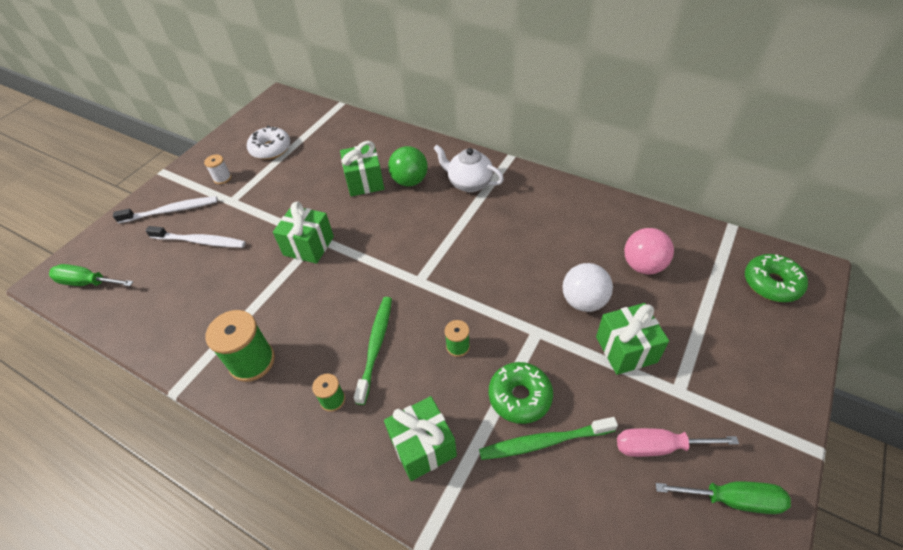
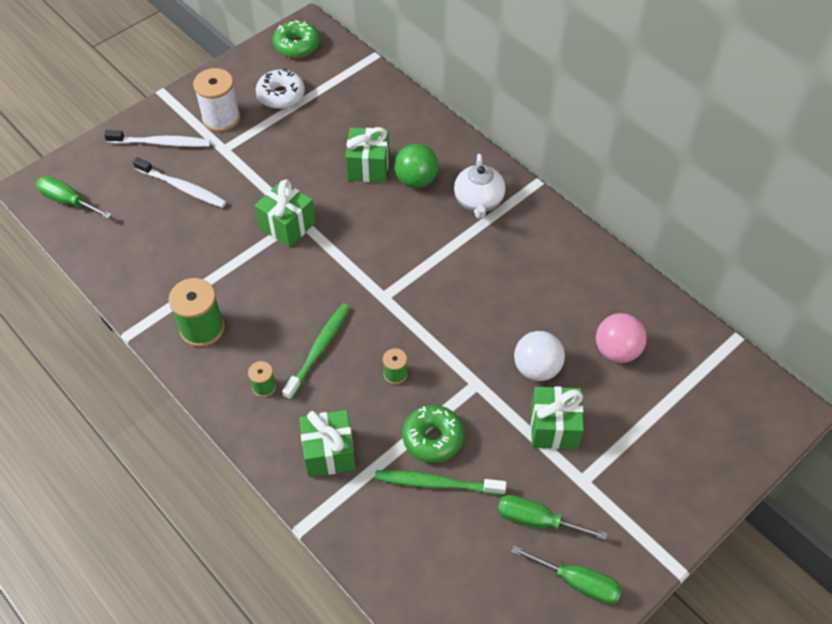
camera: 15 degrees right, 5 degrees up
white spool [204,155,231,184] -> white spool [193,68,240,132], size x1.92
white teapot [433,145,504,192] -> white teapot turned 135 degrees counterclockwise [454,154,505,219]
pink screwdriver [617,428,739,457] -> green screwdriver [498,495,608,540]
green donut [745,254,808,302] -> green donut moved to [273,20,320,58]

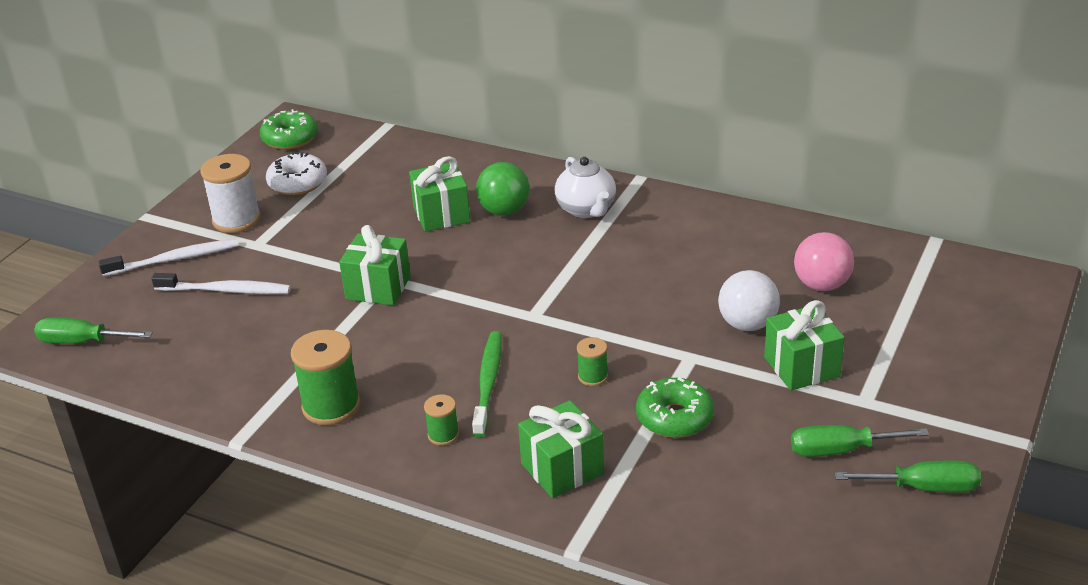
camera: 20 degrees left, 20 degrees down
green toothbrush [375,470,506,495] -> none

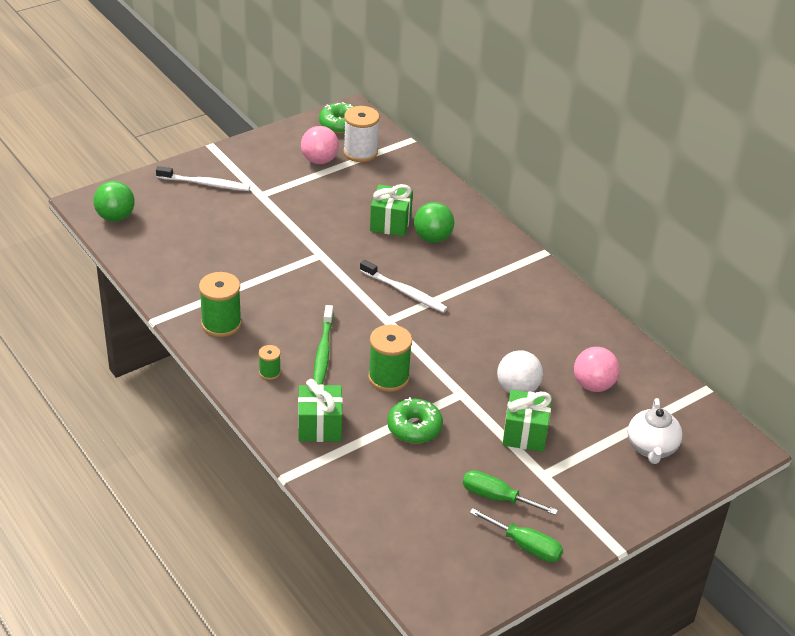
camera: 25 degrees right, 5 degrees up
green screwdriver [34,317,153,344] -> green ball [93,181,135,222]
white toothbrush [151,273,291,294] -> white toothbrush moved to [360,260,448,313]
white spool [201,154,261,233] -> white spool moved to [343,106,379,162]
white donut [266,152,327,195] -> pink ball [301,126,339,164]
green gift [339,225,411,305] -> none
green toothbrush [472,331,502,437] -> green toothbrush turned 150 degrees clockwise [314,305,333,384]
white teapot [555,157,616,218] -> white teapot moved to [627,398,683,464]
green spool [577,337,608,386] -> green spool [368,325,412,392], size x1.92

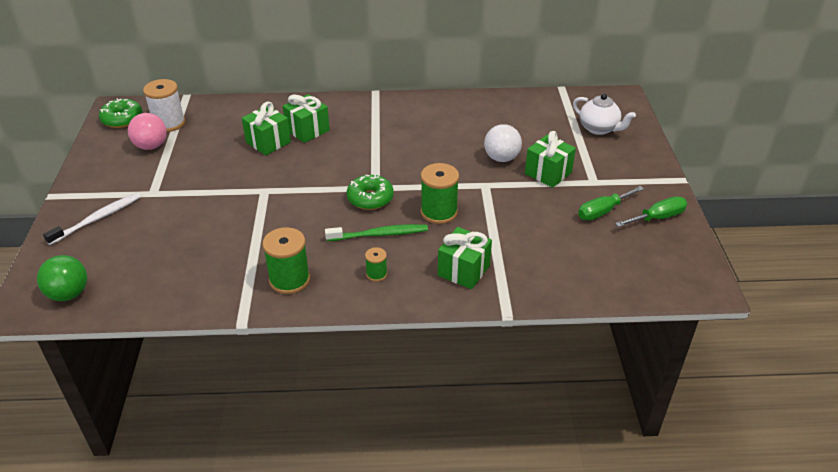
camera: 55 degrees left, 0 degrees up
green toothbrush [314,305,333,384] -> green toothbrush turned 45 degrees counterclockwise [325,224,428,241]
white toothbrush [360,260,448,313] -> none
green donut [387,397,443,444] -> green donut moved to [346,174,394,210]
green ball [414,202,454,243] -> green gift [283,94,330,143]
pink ball [574,347,619,392] -> none

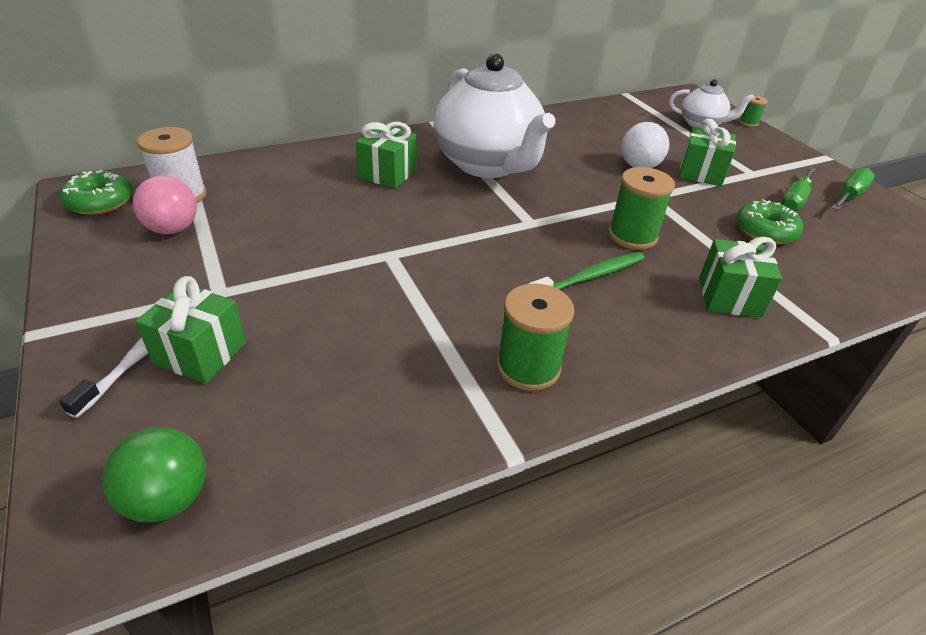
camera: 25 degrees left, 0 degrees up
green gift [242,102,291,155] -> green gift moved to [135,276,246,384]
green donut [346,174,394,210] -> green donut moved to [736,199,803,245]
green spool [365,247,387,282] -> green spool moved to [739,96,768,127]
none -> white teapot [433,53,555,178]

